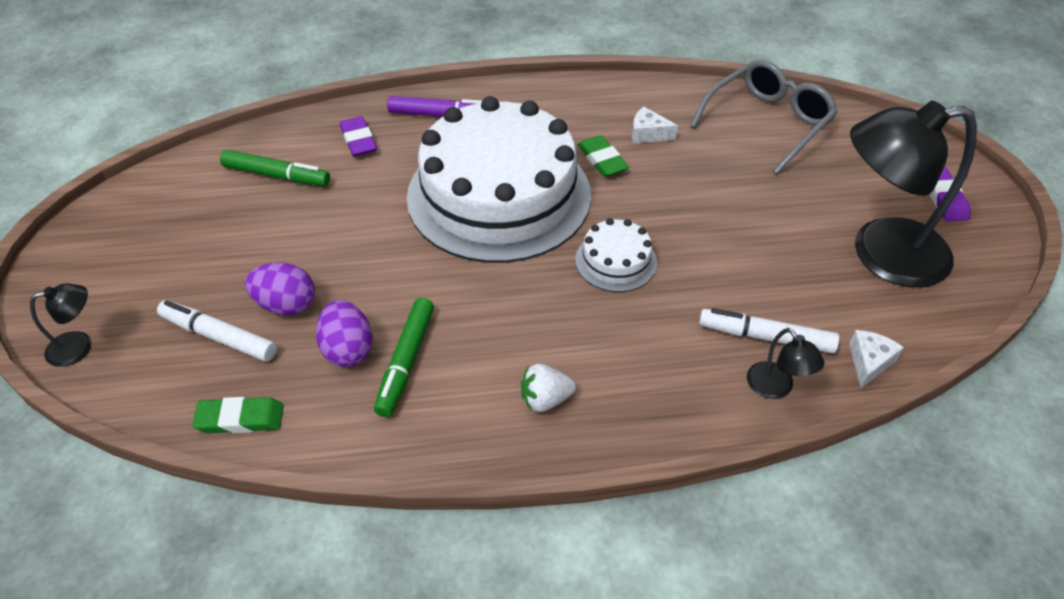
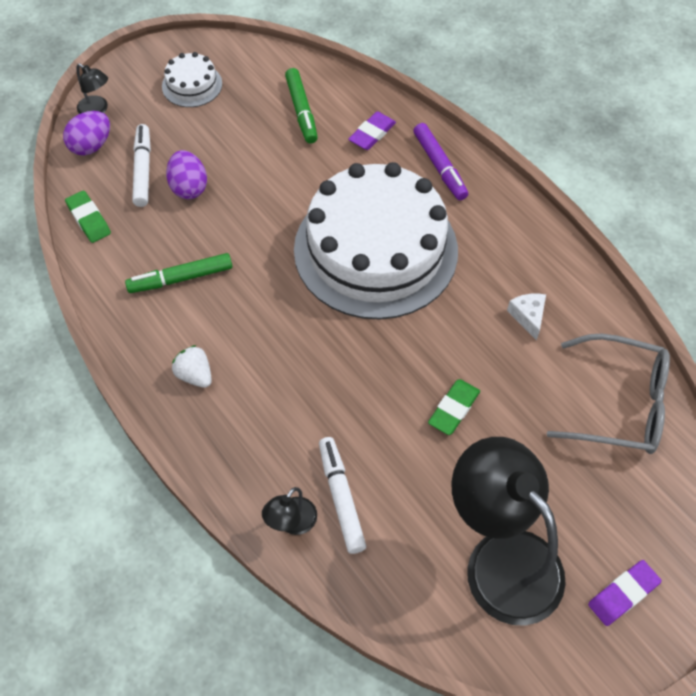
camera: 60 degrees right, 10 degrees up
purple egg [316,300,373,367] -> purple egg moved to [63,111,110,156]
white cake [575,218,657,292] -> white cake moved to [162,52,222,107]
green eraser [578,135,629,177] -> green eraser moved to [428,379,480,435]
white cheese [849,330,904,388] -> none

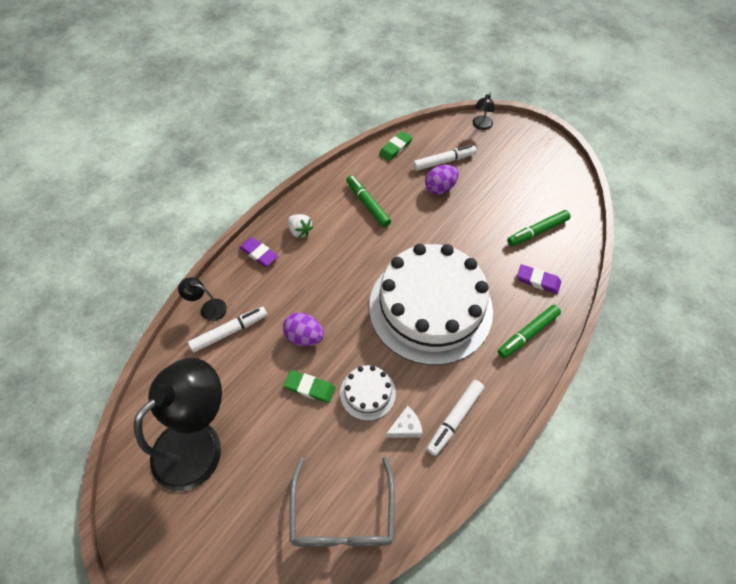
camera: 75 degrees right, 0 degrees up
purple egg [63,111,110,156] -> purple egg moved to [283,313,324,346]
white cake [162,52,222,107] -> white cake moved to [340,365,396,421]
white strawberry [172,345,212,388] -> white strawberry turned 105 degrees clockwise [288,214,313,238]
purple marker [413,123,468,200] -> green marker [498,305,561,359]
purple eraser [588,560,662,626] -> purple eraser moved to [239,237,278,267]
none -> white marker [427,380,484,456]

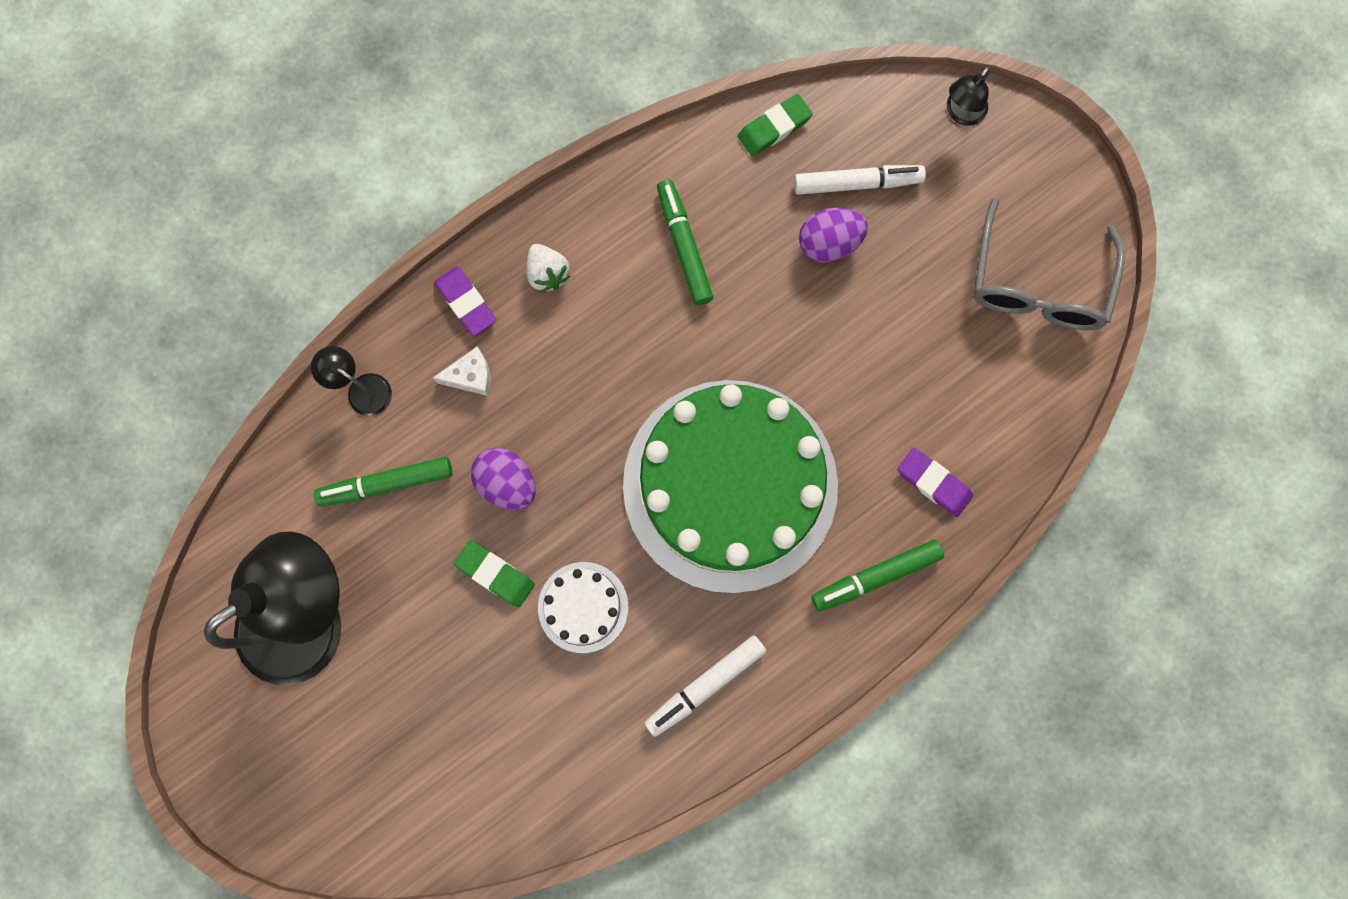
camera: 15 degrees right, 20 degrees up
white marker [188,307,267,352] -> none
grey glasses [290,457,395,547] -> grey glasses moved to [973,197,1125,330]
white cake [369,244,493,365] -> green cake [623,380,838,593]
white cheese [385,406,423,438] -> white cheese moved to [433,346,491,396]
green marker [507,210,571,246] -> green marker moved to [314,457,453,507]

